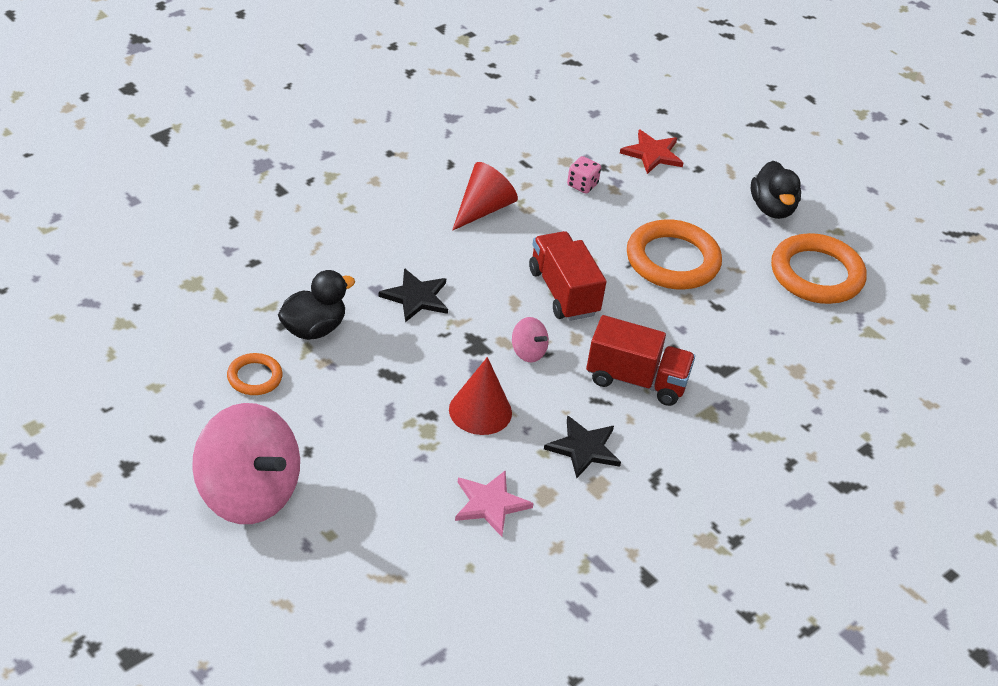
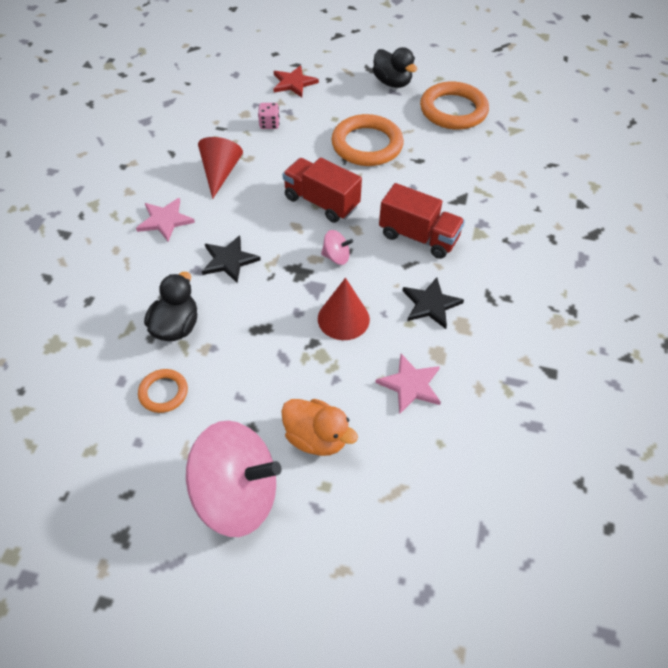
camera: 30 degrees left, 10 degrees up
red truck [586,315,695,406] -> red truck turned 45 degrees clockwise [379,183,465,259]
none -> pink star [136,198,195,241]
none -> orange duck [281,399,358,456]

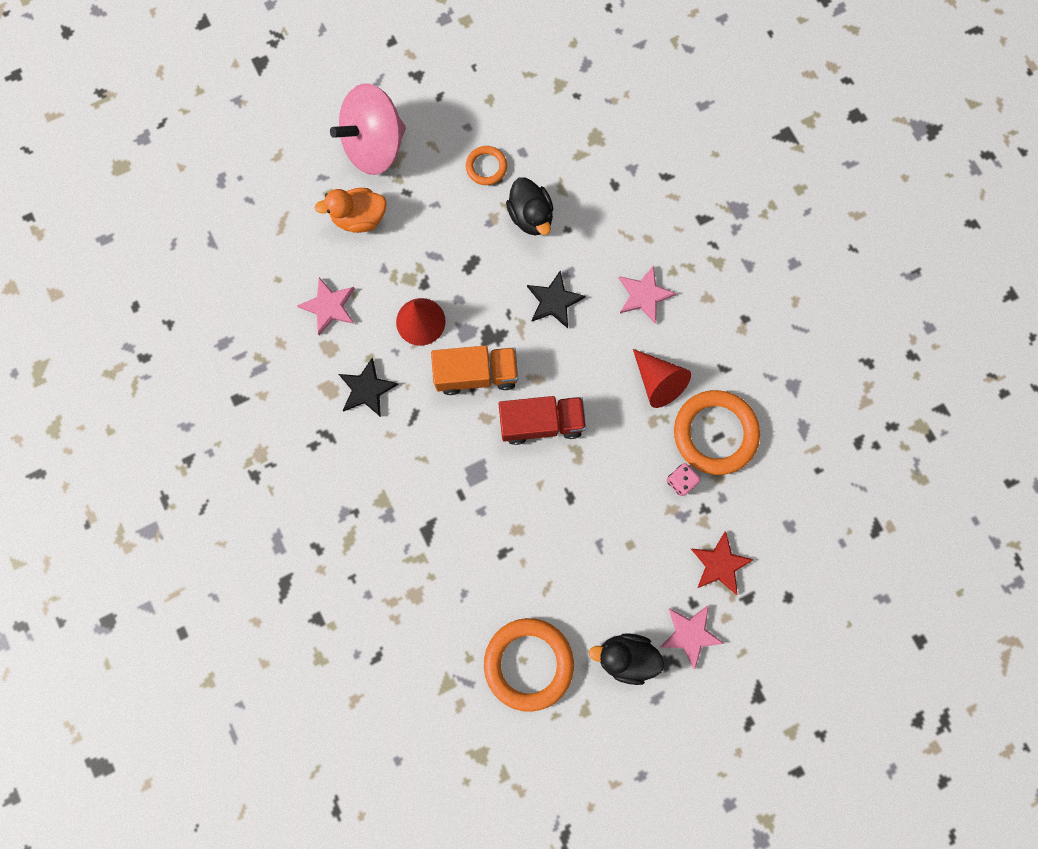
camera: 140 degrees right, 25 degrees up
pink spinning top [321,230,353,265] -> orange truck [431,346,518,395]
orange ring [332,114,404,166] -> orange ring moved to [674,390,760,475]
red truck [379,183,465,259] -> none
none -> pink star [660,606,725,670]

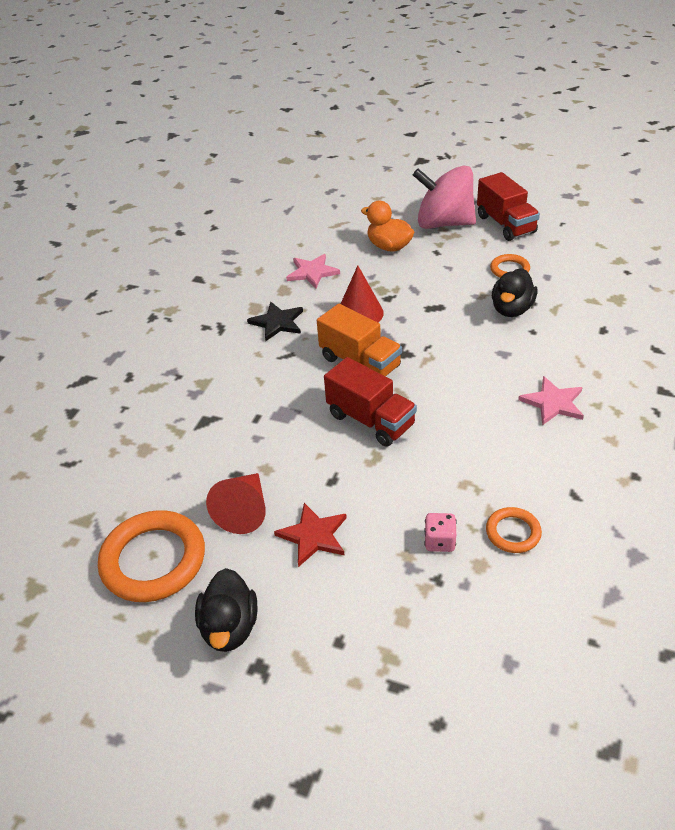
camera: 50 degrees right, 35 degrees down
black star [527,271,586,328] -> none
black duck [589,633,665,685] -> black duck turned 150 degrees counterclockwise [195,568,257,652]
red cone [633,349,691,408] -> red cone moved to [206,473,266,534]
pink star [660,606,725,670] -> none
orange ring [674,390,760,475] -> orange ring [486,507,542,553], size x0.51
red star [691,531,754,595] -> red star moved to [274,503,347,567]
none -> red truck [477,172,540,241]

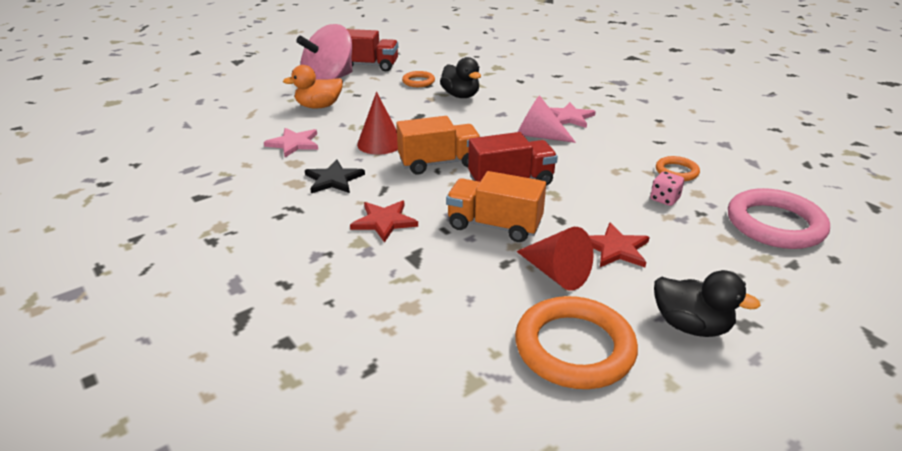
camera: 60 degrees left, 10 degrees down
none -> red star [350,200,418,243]
none -> orange truck [446,171,546,242]
none -> pink cone [518,95,576,143]
none -> pink ring [728,188,830,249]

